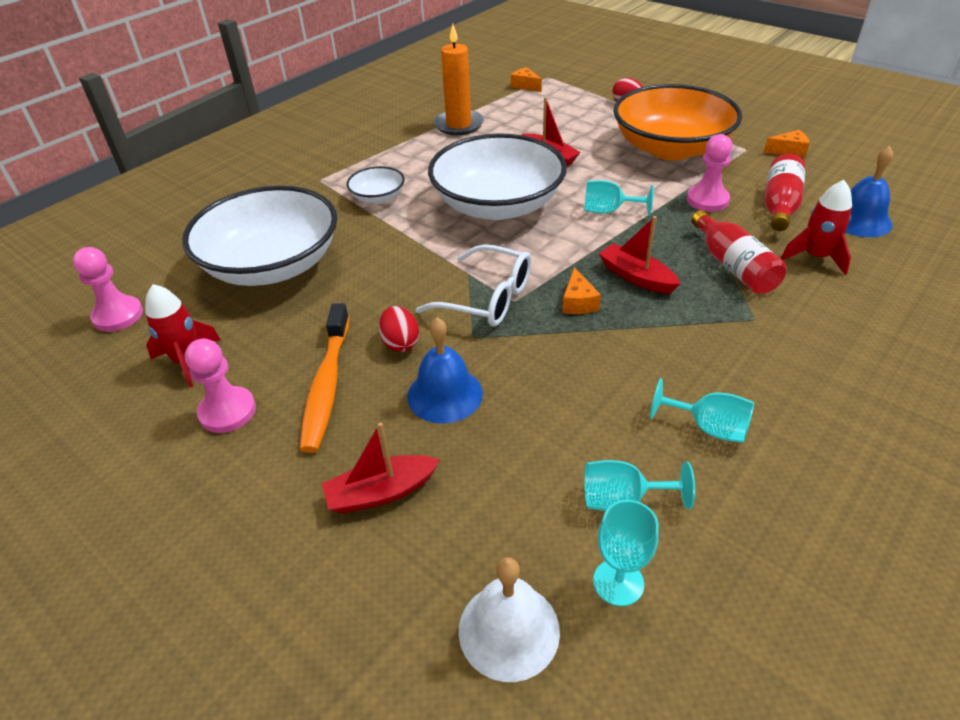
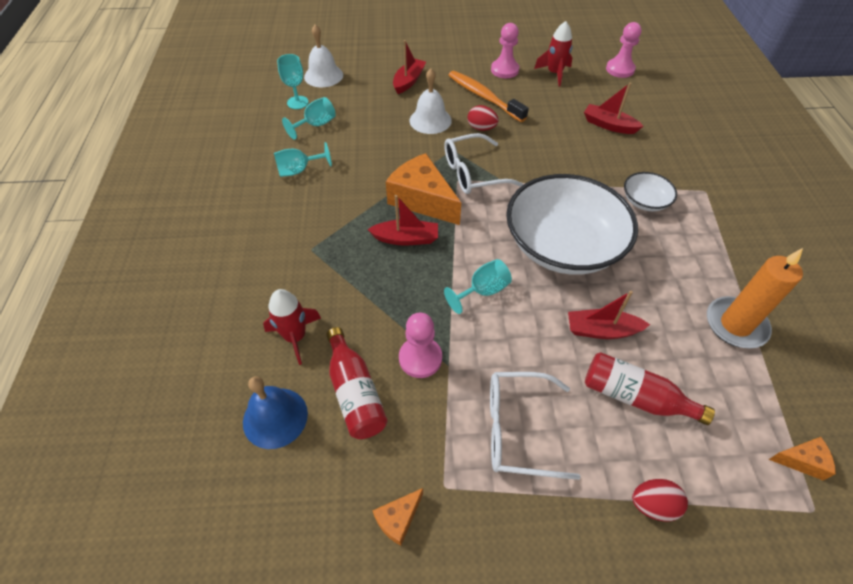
camera: 135 degrees right, 10 degrees up
white bowl [182,186,337,286] -> red boat [584,82,644,134]
blue bell [407,317,483,424] -> white bell [409,68,452,134]
orange cheese [562,267,601,314] -> orange cheese [386,153,461,225], size x2.11
orange bowl [613,84,742,160] -> white glasses [490,372,581,480]
red bottle [691,210,787,294] -> red bottle moved to [585,352,715,425]

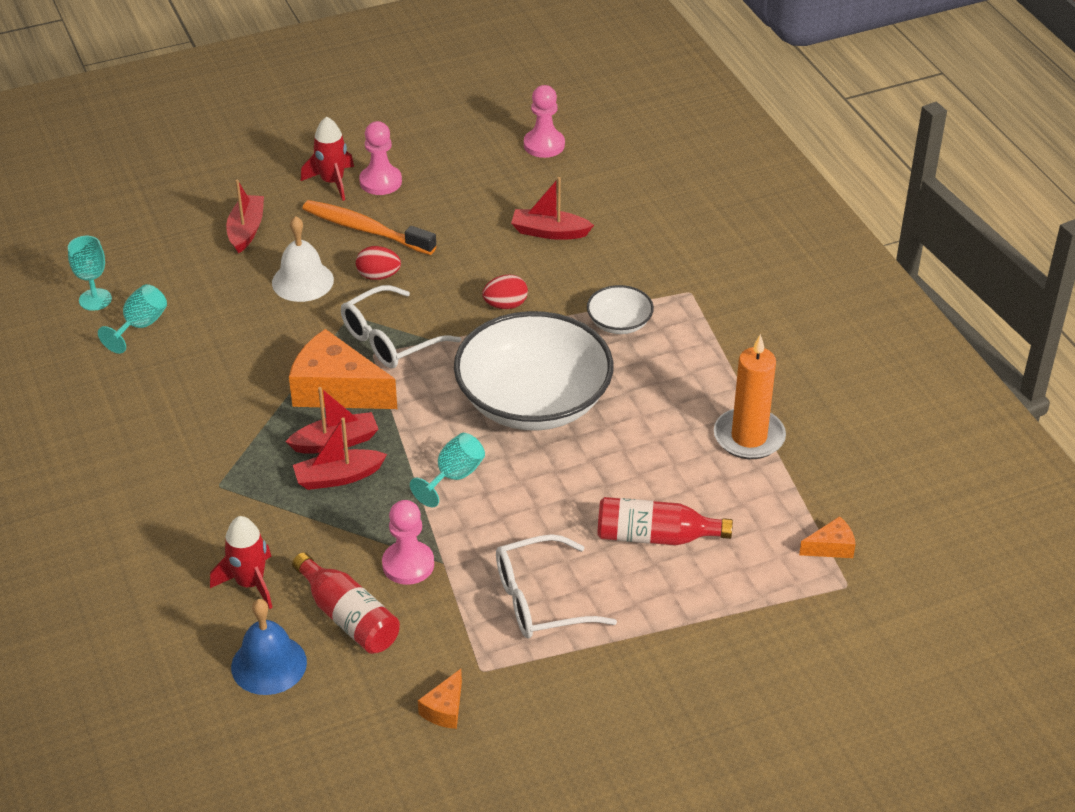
camera: 20 degrees left, 10 degrees down
turquoise goblet [274,142,332,177] -> none
white bell [304,24,343,87] -> none
red rocket [534,21,572,86] -> red rocket moved to [301,117,354,201]
red boat [568,291,650,339] -> red boat moved to [293,417,387,490]
red egg [632,479,688,522] -> red egg moved to [482,274,528,309]

